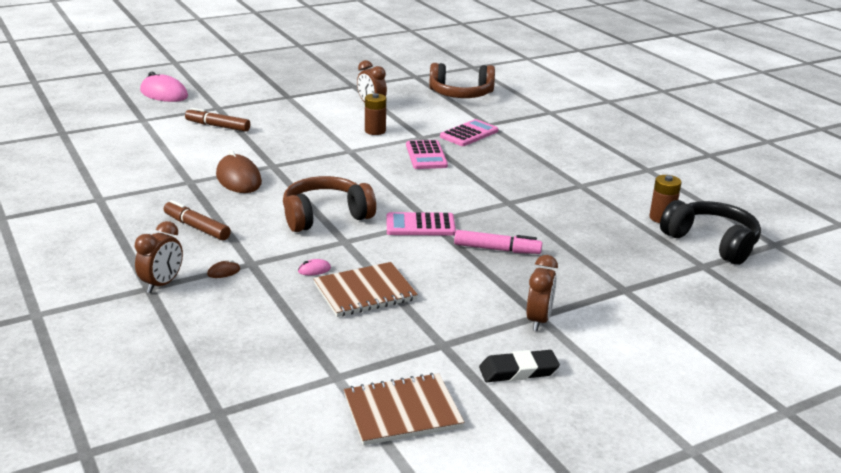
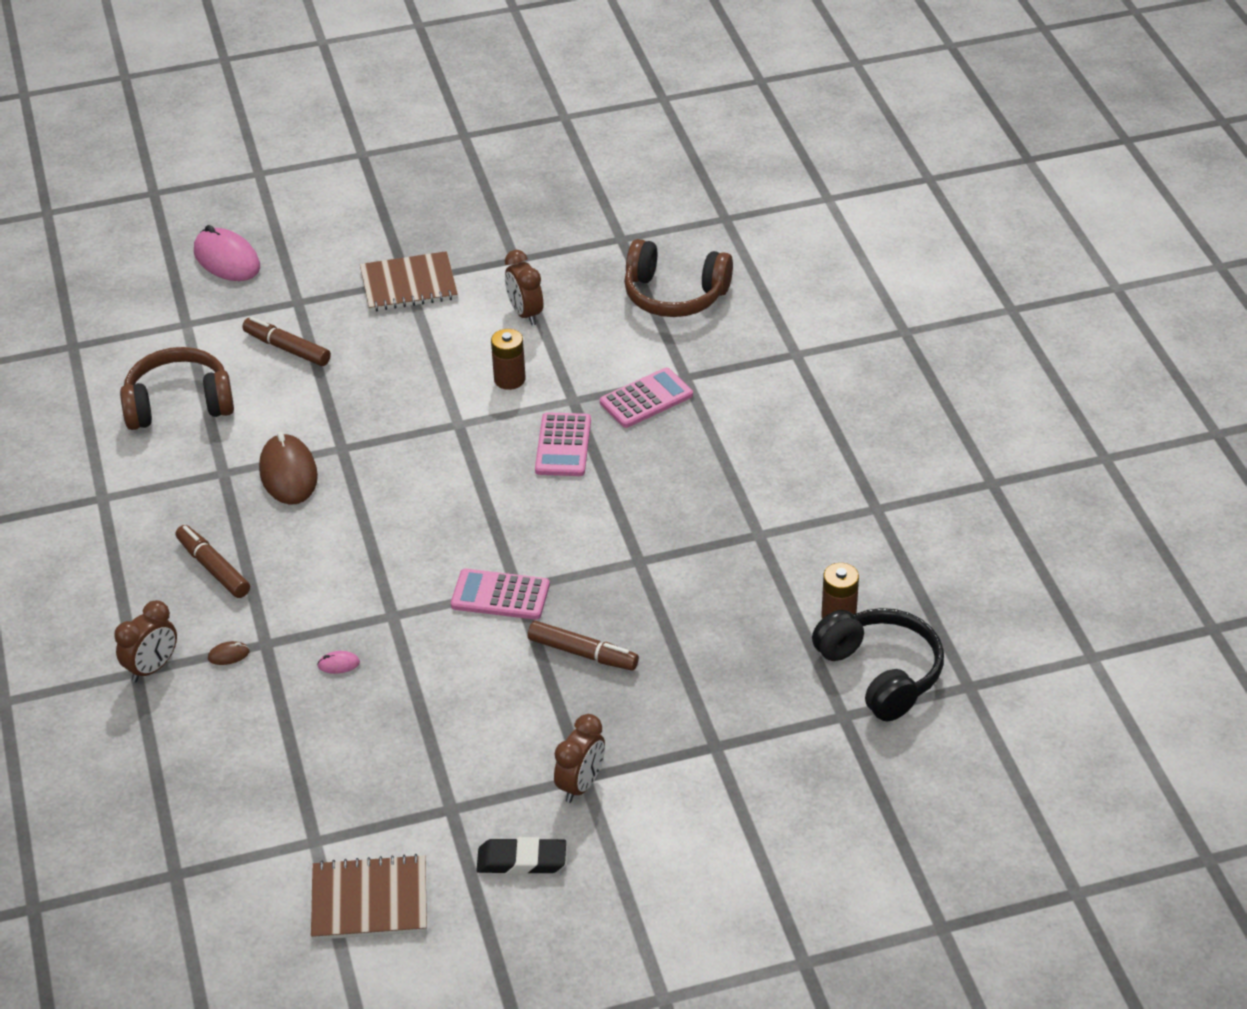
camera: 15 degrees right, 15 degrees up
brown headphones [283,176,376,232] -> brown headphones moved to [120,347,234,430]
brown notebook [313,262,418,317] -> brown notebook moved to [360,251,458,312]
pink marker [454,230,542,254] -> brown marker [528,621,639,671]

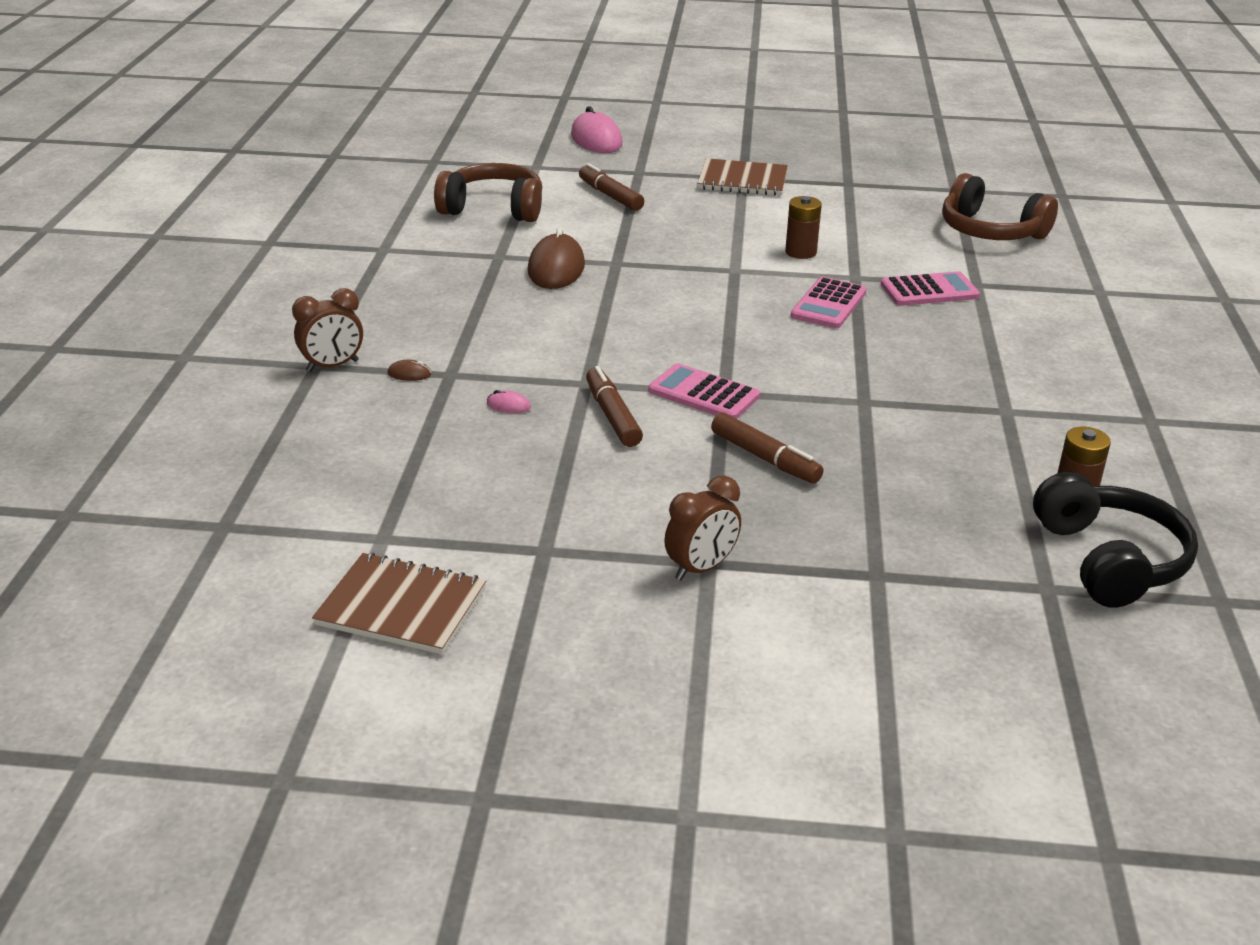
camera: 20 degrees right, 10 degrees down
brown marker [176,525,250,598] -> brown marker moved to [586,366,643,447]
black eraser [477,837,566,875] -> none
brown clock [505,250,543,325] -> none

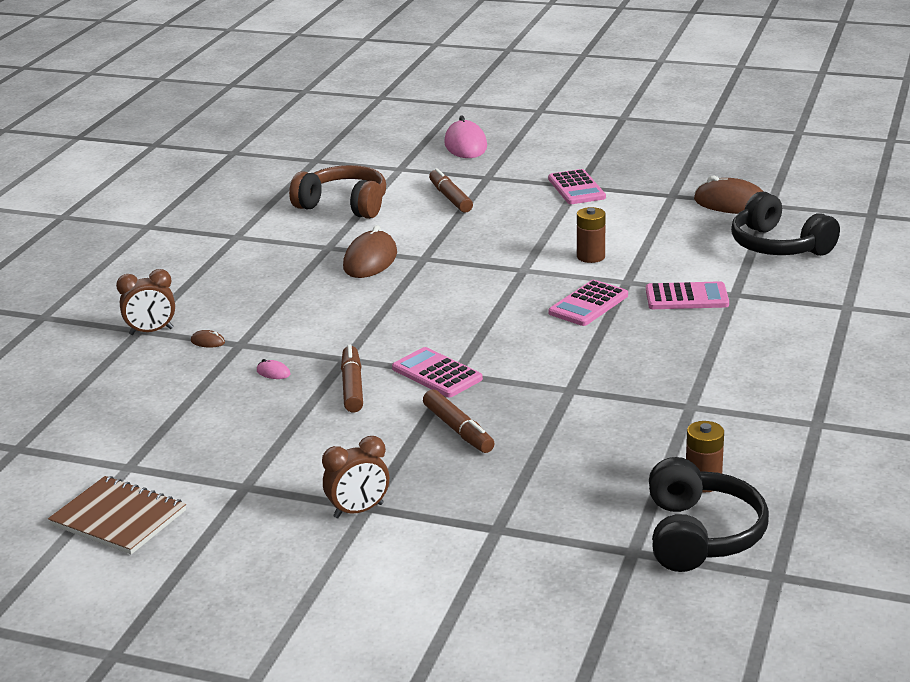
camera: 15 degrees right, 5 degrees down
brown notebook [697,158,788,196] -> pink calculator [548,169,606,204]
brown headphones [942,173,1058,240] -> black headphones [731,191,840,256]
none -> brown mouse [694,175,764,214]

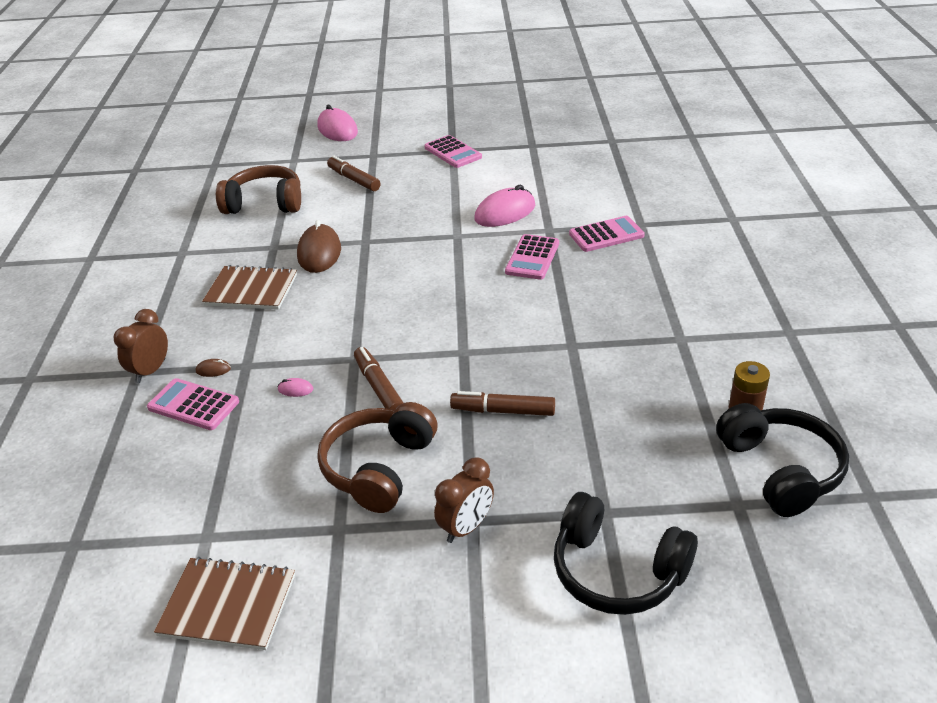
camera: 20 degrees left, 10 degrees up
brown clock [116,269,175,335] -> brown clock turned 150 degrees clockwise [114,309,168,383]
pink calculator [392,347,483,397] -> pink calculator moved to [147,378,239,430]
brown marker [423,389,495,453] -> brown marker turned 150 degrees clockwise [450,391,555,416]
brown battery [577,207,605,263] -> pink mouse [474,185,535,227]
brown mouse [694,175,764,214] -> none
black headphones [731,191,840,256] -> black headphones moved to [554,492,698,615]
none -> brown notebook [202,265,297,310]
none -> brown headphones [317,402,437,513]

